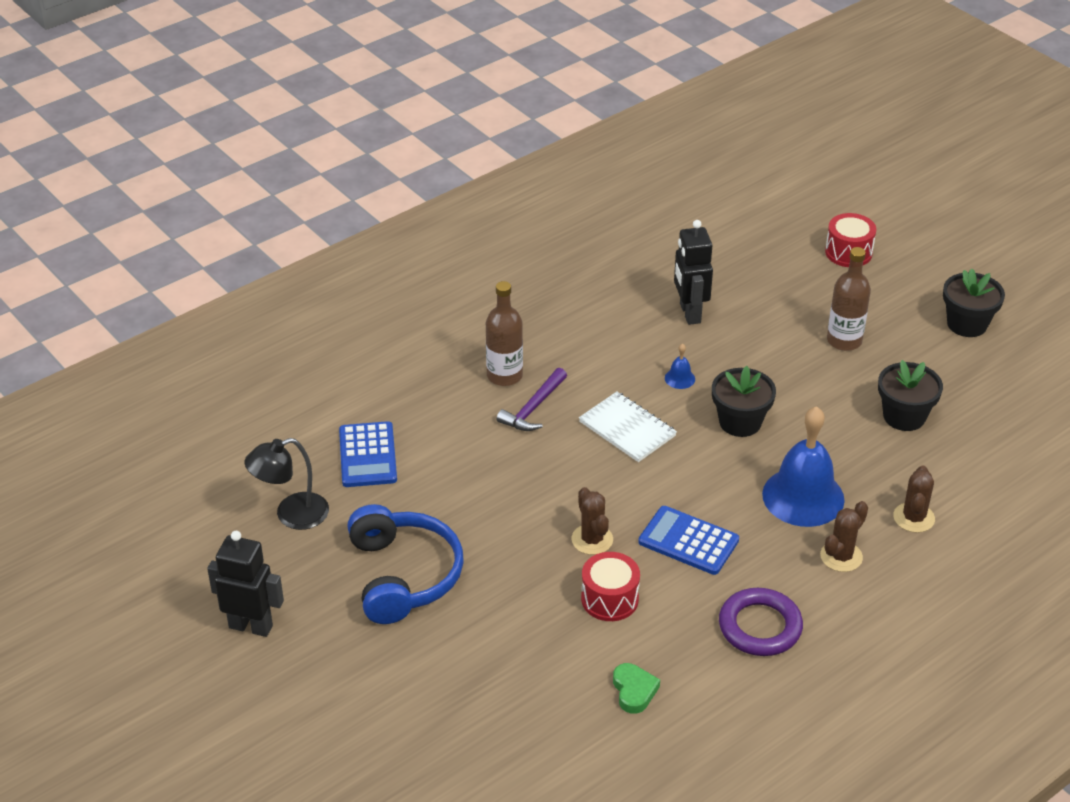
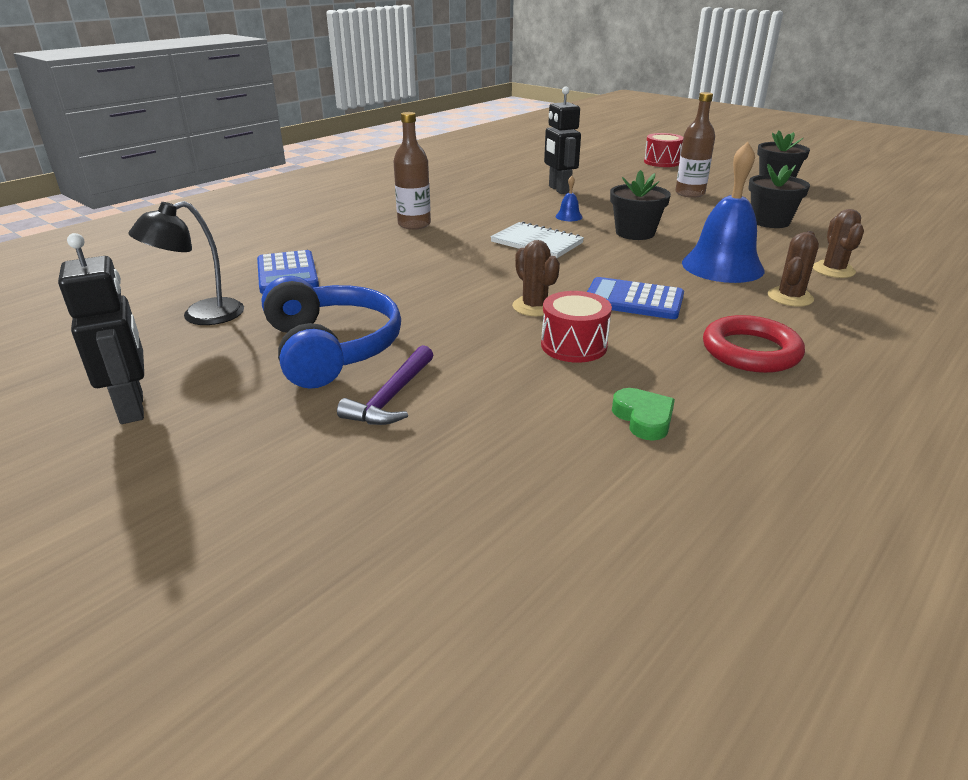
camera: 10 degrees left, 10 degrees down
black robot [207,531,284,637] -> black robot turned 60 degrees clockwise [58,233,144,424]
purple hammer [497,368,567,431] -> purple hammer moved to [337,345,433,425]
purple ring [719,588,803,656] -> red ring [703,315,805,373]

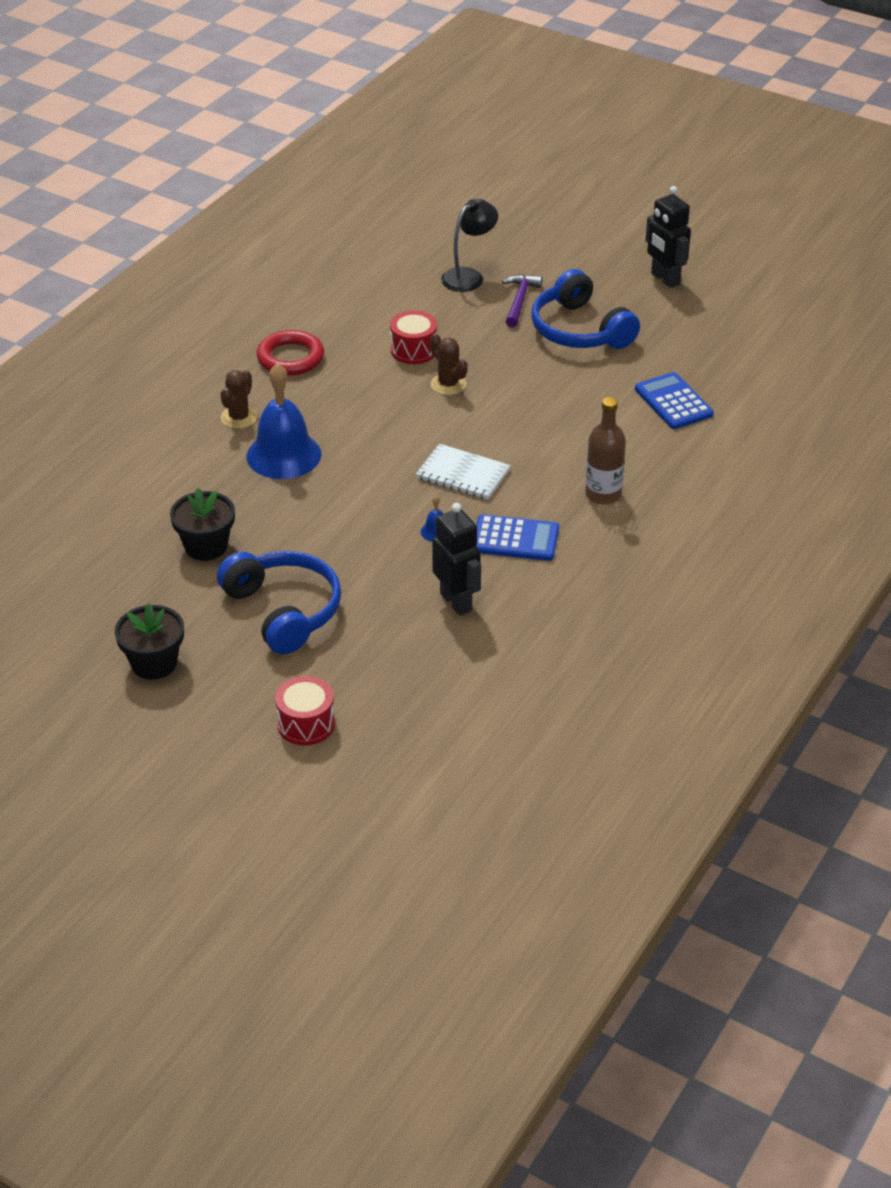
camera: 170 degrees right, 10 degrees up
black lamp [128,201,244,325] -> black lamp moved to [441,199,498,292]
blue calculator [587,277,684,319] -> blue calculator moved to [476,514,559,561]
black flower pot [610,170,671,240] -> none
green heart [612,388,675,441] -> none
brown bottle [675,92,715,198] -> blue headphones [217,551,341,654]
brown cactus [813,209,864,278] -> none

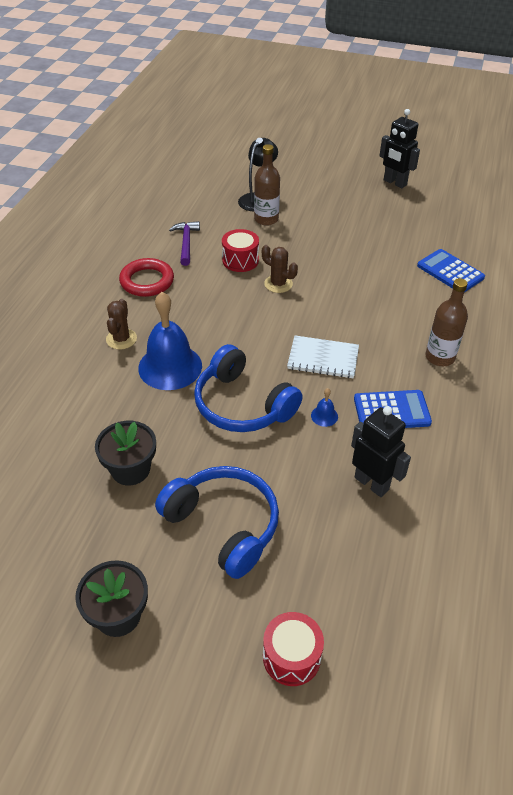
camera: 15 degrees left, 5 degrees up
purple hammer [502,274,543,327] -> purple hammer moved to [169,221,200,266]
blue headphones [531,269,640,349] -> blue headphones moved to [194,344,303,432]
none -> brown bottle [254,144,280,226]

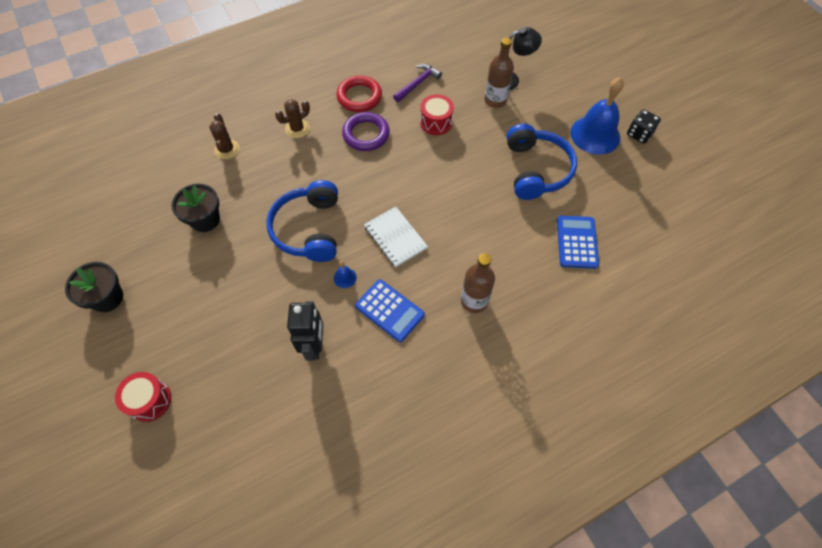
camera: 45 degrees right, 15 degrees up
blue bell [138,292,202,390] -> blue bell moved to [571,77,624,155]
blue headphones [155,466,279,579] -> blue headphones moved to [507,124,577,200]
brown cactus [262,245,298,293] -> brown cactus moved to [209,113,240,159]
black robot [379,109,420,188] -> black dice [627,109,661,144]
none -> purple ring [342,112,390,151]

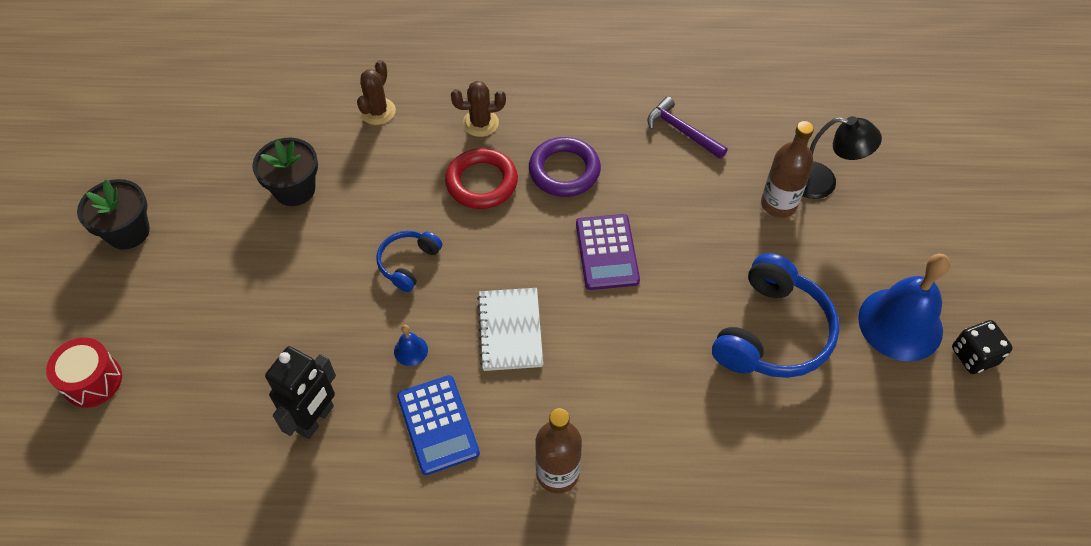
camera: 30 degrees right, 5 degrees down
blue headphones [266,180,338,262] -> blue headphones [376,231,442,292], size x0.53
red ring [336,76,382,112] -> red ring moved to [445,148,518,209]
purple hammer [393,64,442,102] -> purple hammer turned 120 degrees counterclockwise [647,97,728,159]
red drum [420,94,454,135] -> none
blue calculator [557,216,599,269] -> none
none -> purple calculator [576,214,640,290]

